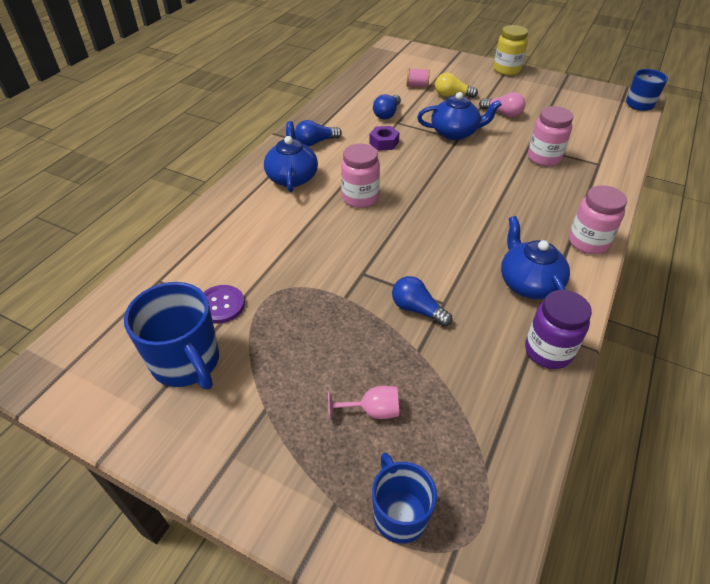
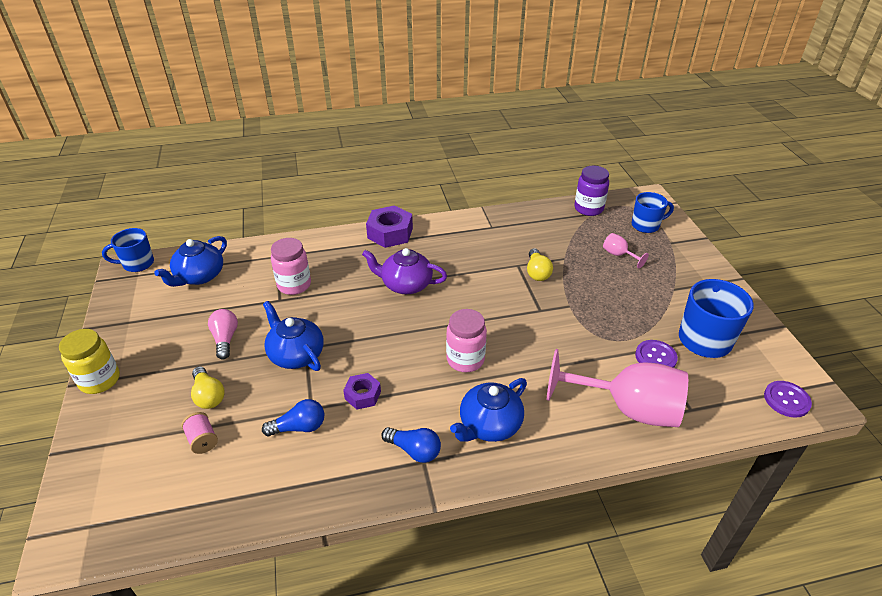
camera: 130 degrees left, 5 degrees down
blue mug [372,453,437,544] -> blue mug turned 135 degrees counterclockwise [632,192,674,233]
blue light bulb [392,276,453,327] -> yellow light bulb [527,248,553,281]
blue teapot [501,216,570,299] -> blue teapot moved to [155,236,227,287]
purple jar [525,290,592,369] -> purple jar moved to [575,166,609,216]
pink jar [569,185,627,254] -> purple nut [366,205,413,248]
none -> purple teapot [362,248,447,294]
none -> pink goblet [547,349,688,427]
none -> purple button [764,381,812,418]

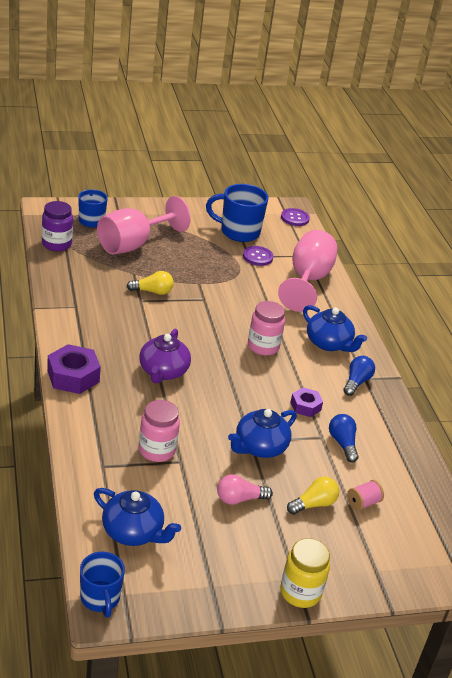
camera: 95 degrees left, 5 degrees down
pink goblet [603,233,649,269] -> pink goblet [97,196,191,254], size x2.36

